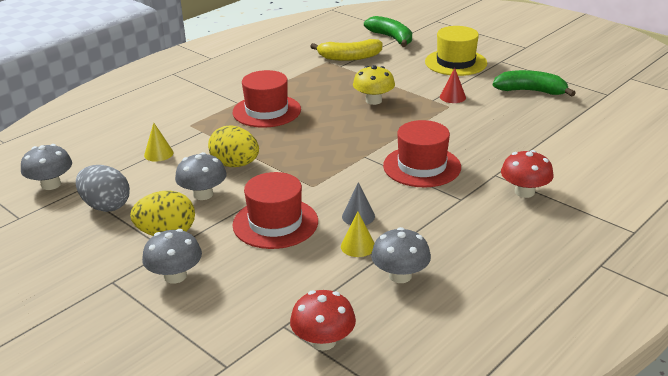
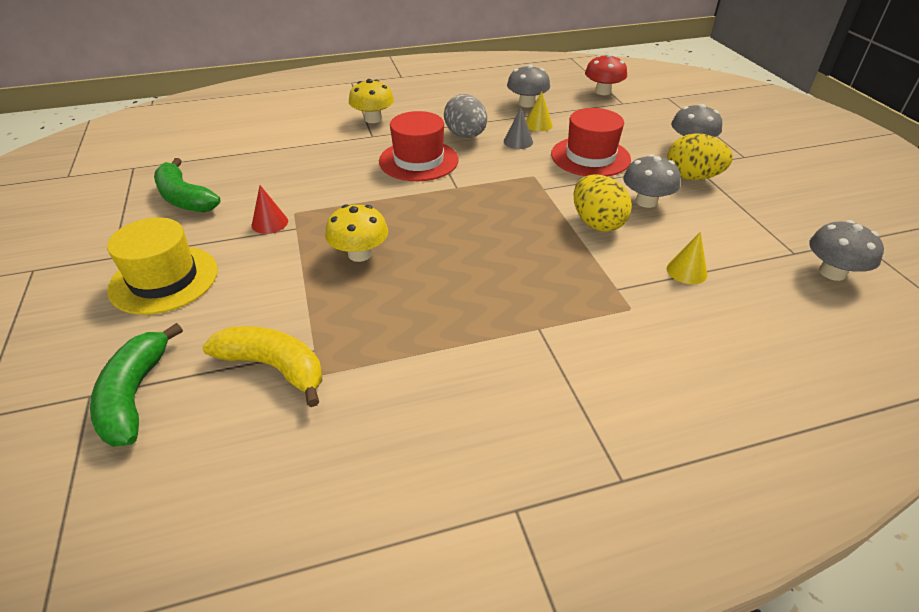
camera: 150 degrees left, 10 degrees up
grey egg [76,165,130,212] -> grey egg moved to [444,94,487,138]
red hat [233,70,301,128] -> none
red mushroom [501,150,553,198] -> yellow mushroom [349,79,394,123]

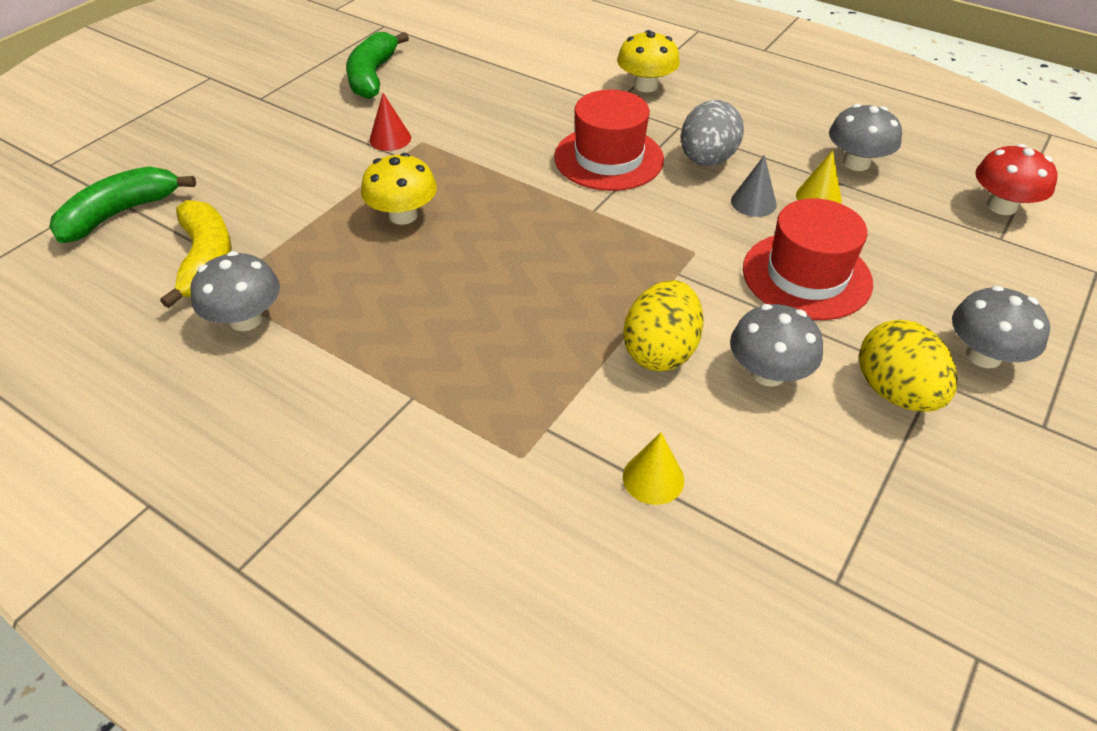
camera: 50 degrees right, 5 degrees up
yellow hat [107,217,218,315] -> none
grey mushroom [809,220,884,281] -> grey mushroom moved to [191,251,280,331]

